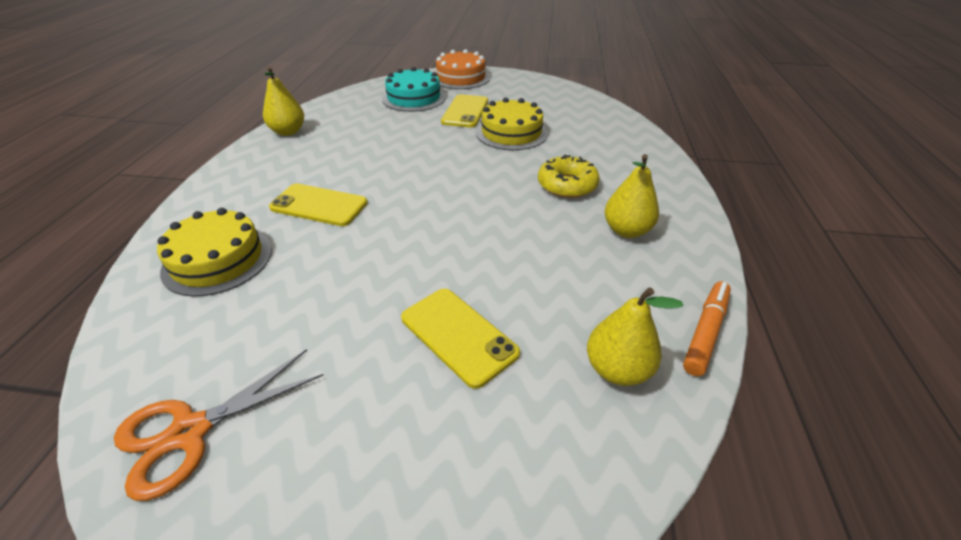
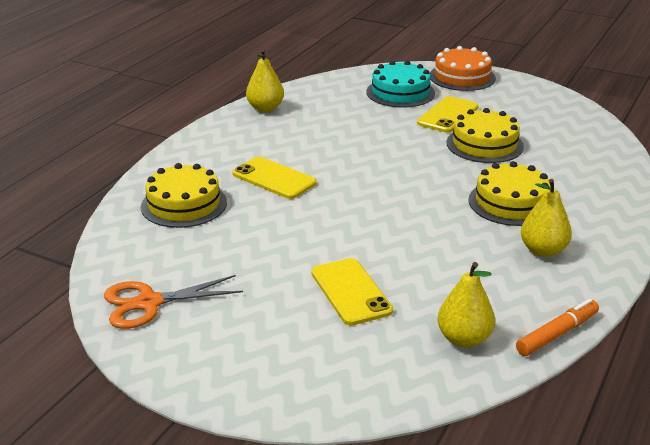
camera: 20 degrees right, 10 degrees down
yellow donut [538,155,600,198] -> yellow cake [468,161,551,226]

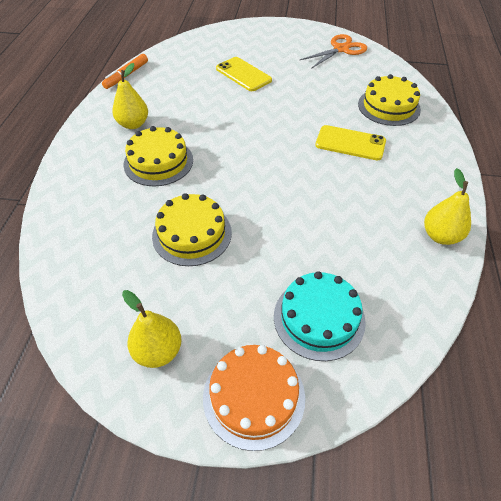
camera: 160 degrees right, 20 degrees up
yellow phone [417,96,479,133] -> none
yellow pear [437,262,495,348] -> yellow pear moved to [122,290,182,368]

